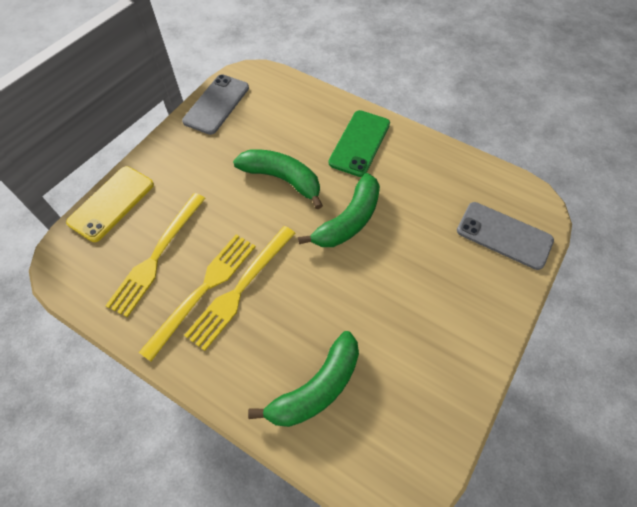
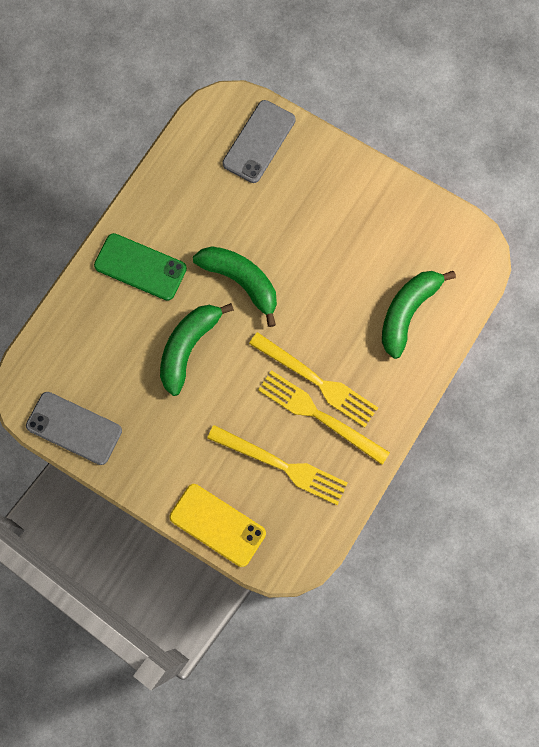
camera: 90 degrees left, 15 degrees up
green banana [248,331,359,427] -> green banana turned 105 degrees counterclockwise [382,271,456,359]

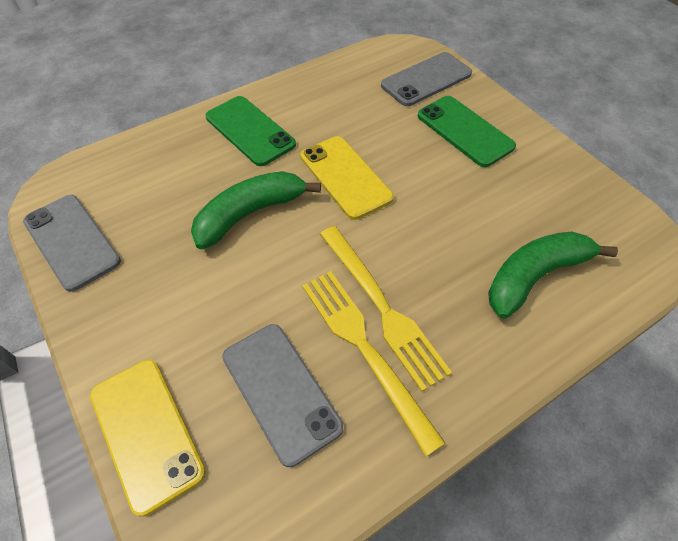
camera: 25 degrees right, 20 degrees down
green banana [193,246,277,327] -> yellow phone [300,136,394,220]
yellow fork [207,425,347,505] -> grey phone [222,324,343,467]
none -> green phone [418,96,516,167]

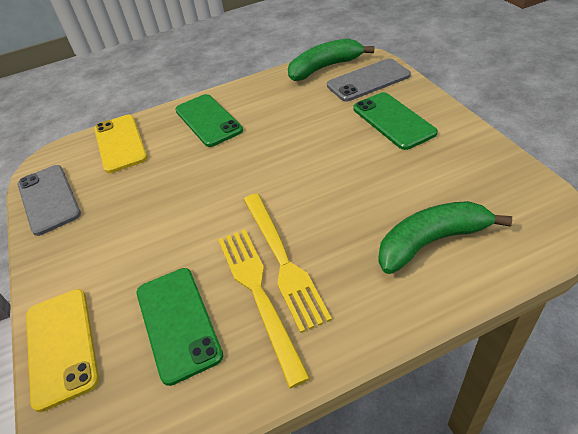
camera: 15 degrees right, 10 degrees down
green banana [191,171,321,249] -> green banana moved to [288,38,374,81]
grey phone [222,324,343,467] -> green phone [137,268,223,386]
yellow phone [300,136,394,220] -> yellow phone moved to [94,115,148,173]

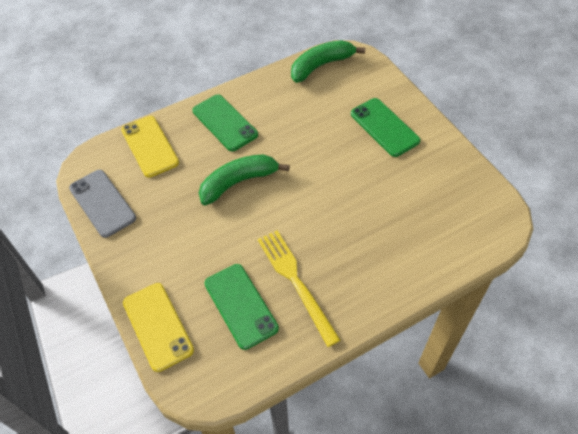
camera: 10 degrees left, 10 degrees up
yellow fork [243,193,332,333] -> none
grey phone [327,58,411,102] -> none
green banana [378,201,512,274] -> green banana moved to [199,154,290,205]

